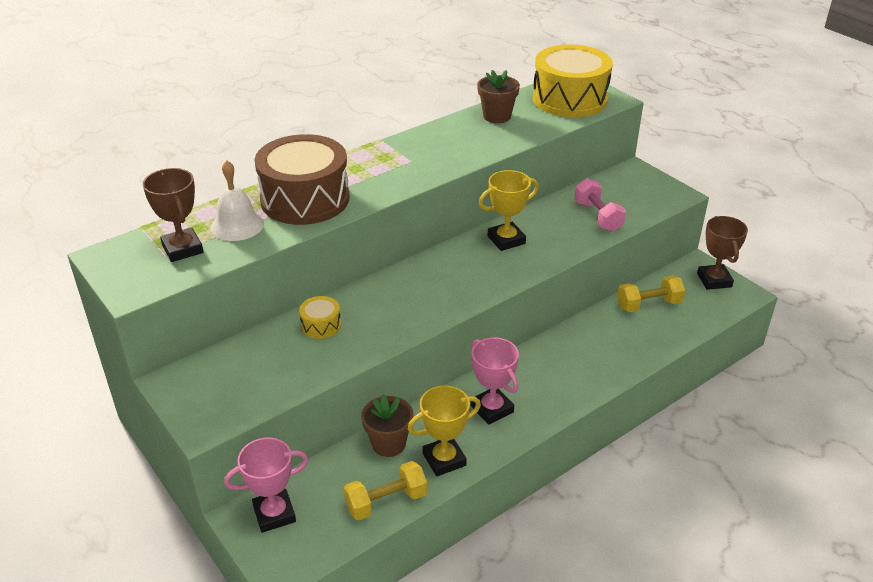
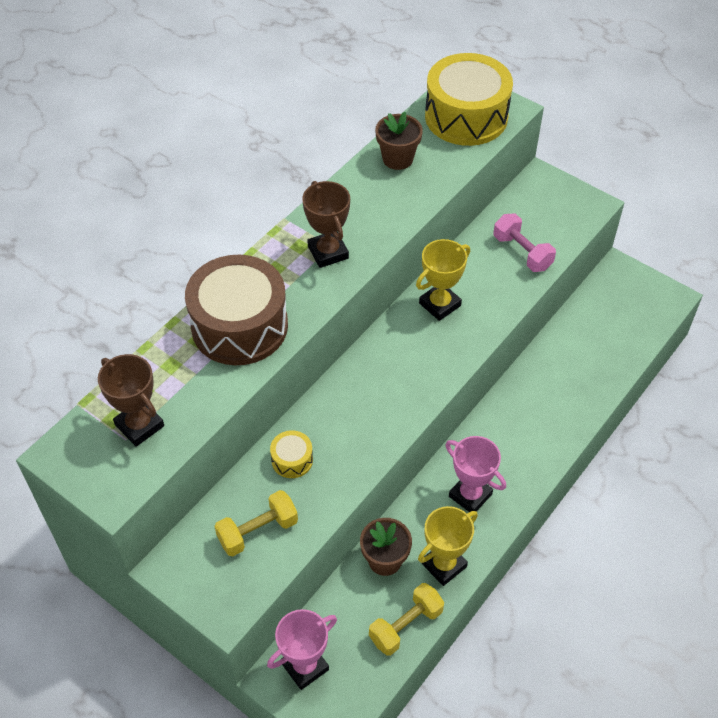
camera: 15 degrees left, 15 degrees up
white bell [211,160,264,241] -> none
yellow dumbbell [617,276,685,312] -> yellow dumbbell moved to [214,490,298,556]
brown trophy [697,216,748,290] -> brown trophy moved to [302,181,350,268]

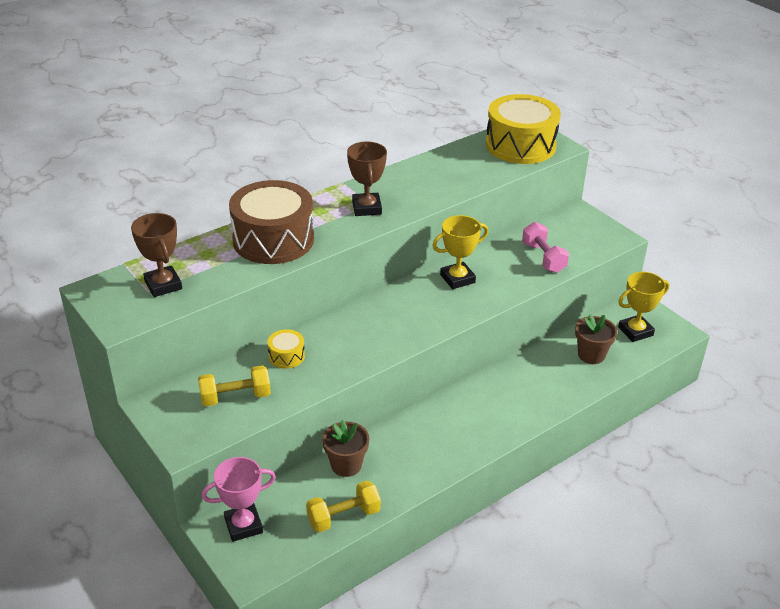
camera: 15 degrees right, 15 degrees down
brown flower pot [375,112,423,170] -> brown flower pot moved to [575,314,617,364]
yellow trophy [418,506,478,586] -> yellow trophy moved to [618,272,669,342]
pink trophy [445,436,506,512] -> none

